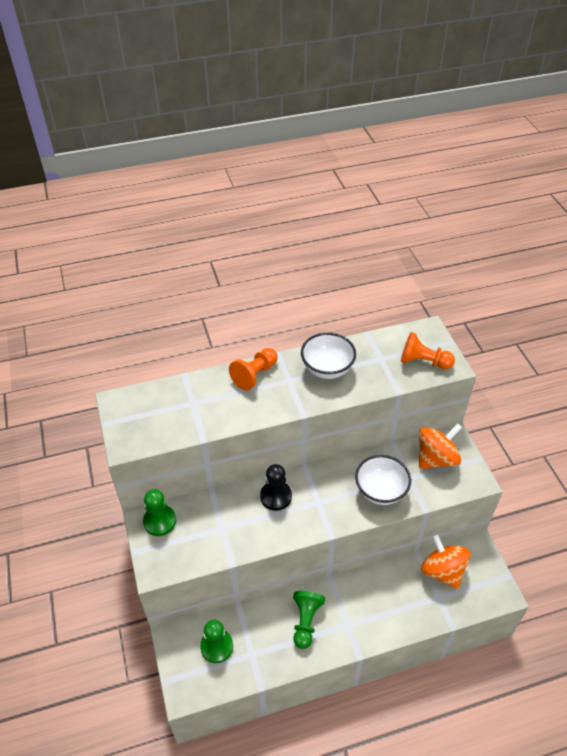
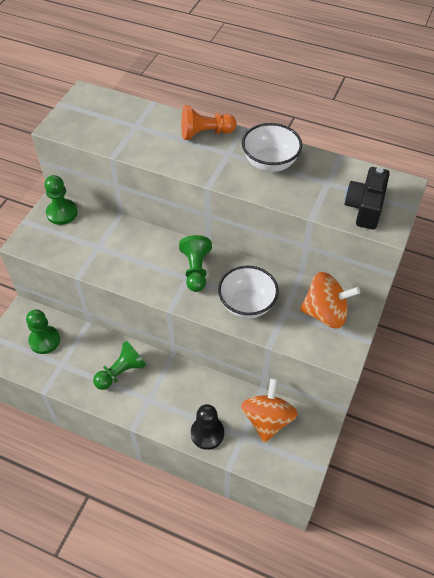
camera: 40 degrees right, 5 degrees up
black pawn [260,464,292,511] -> black pawn moved to [191,404,224,450]
orange pawn [401,332,455,369] -> black camera [345,167,390,229]
none -> green pawn [179,235,212,292]

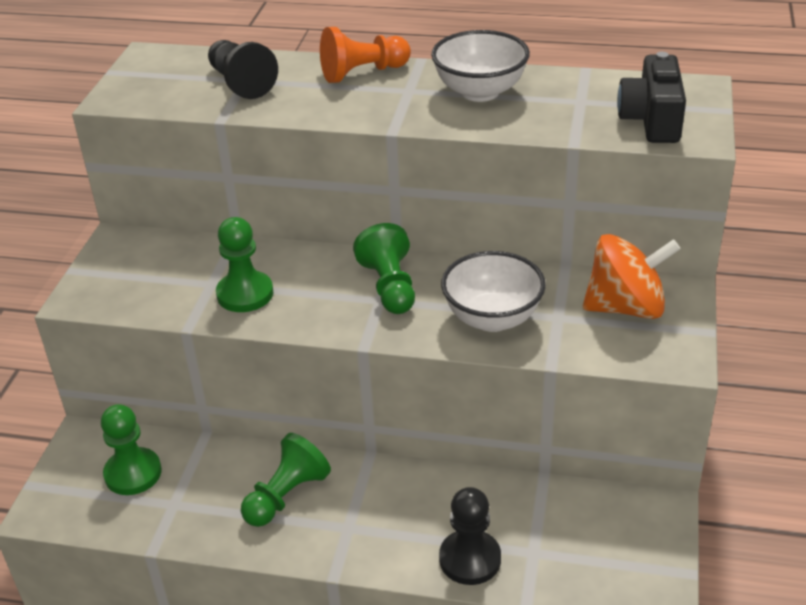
camera: 10 degrees left, 15 degrees down
green pawn [44,175,78,225] -> green pawn moved to [216,217,273,312]
orange spinning top [241,378,298,443] -> none
none -> black pawn [208,40,278,99]

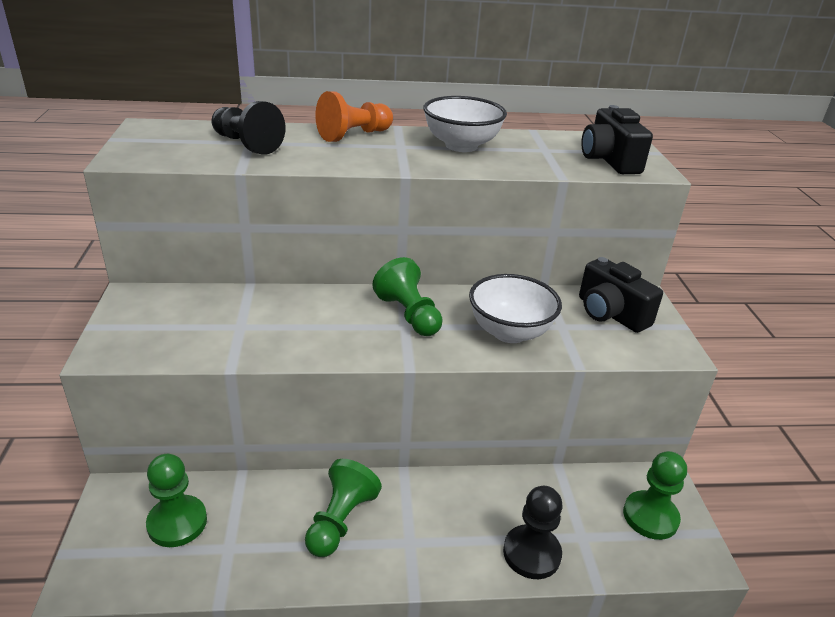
camera: 20 degrees left, 5 degrees down
green pawn [216,217,273,312] -> green pawn moved to [623,451,687,540]
orange spinning top [583,234,681,319] -> black camera [579,257,663,333]

